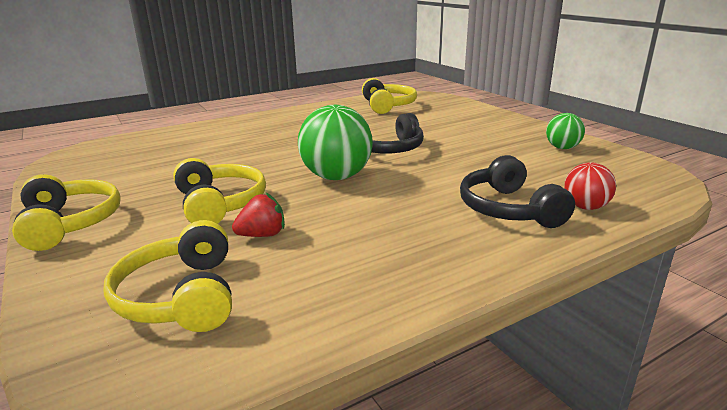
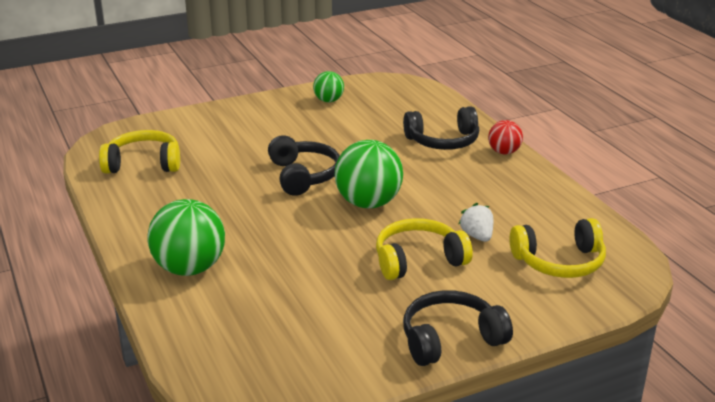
camera: 85 degrees left, 5 degrees up
yellow headphones [12,174,121,251] -> black headphones [403,290,513,366]
red strawberry [232,192,285,237] -> white strawberry [458,203,493,242]
red ball [564,162,616,210] -> red ball moved to [488,120,523,155]
none -> green ball [147,199,225,276]

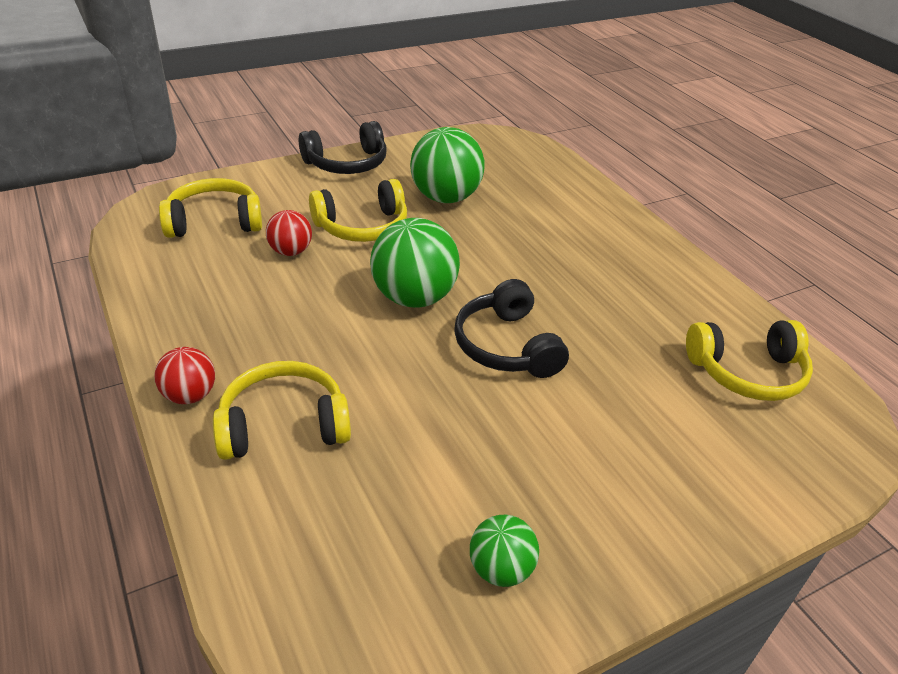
camera: 175 degrees right, 10 degrees up
green ball [147,199,225,276] -> green ball moved to [410,127,484,203]
black headphones [403,106,479,150] -> yellow headphones [213,361,351,460]
white strawberry [458,203,493,242] -> red ball [266,210,312,256]

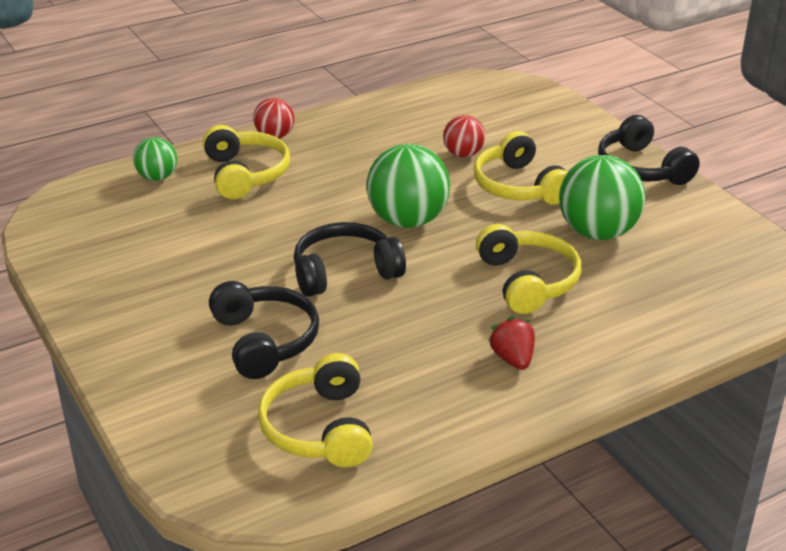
camera: 90 degrees right, 5 degrees down
yellow headphones [159,178,262,238] -> yellow headphones moved to [476,224,581,314]
green ball [470,515,539,587] -> green ball moved to [133,137,177,181]
none -> black headphones [209,281,319,379]
none -> red strawberry [488,316,535,370]

